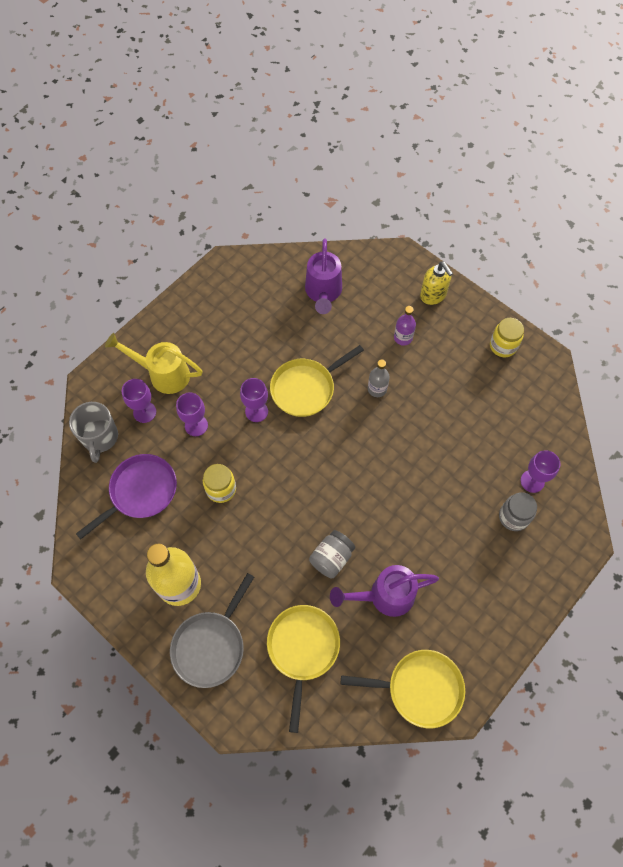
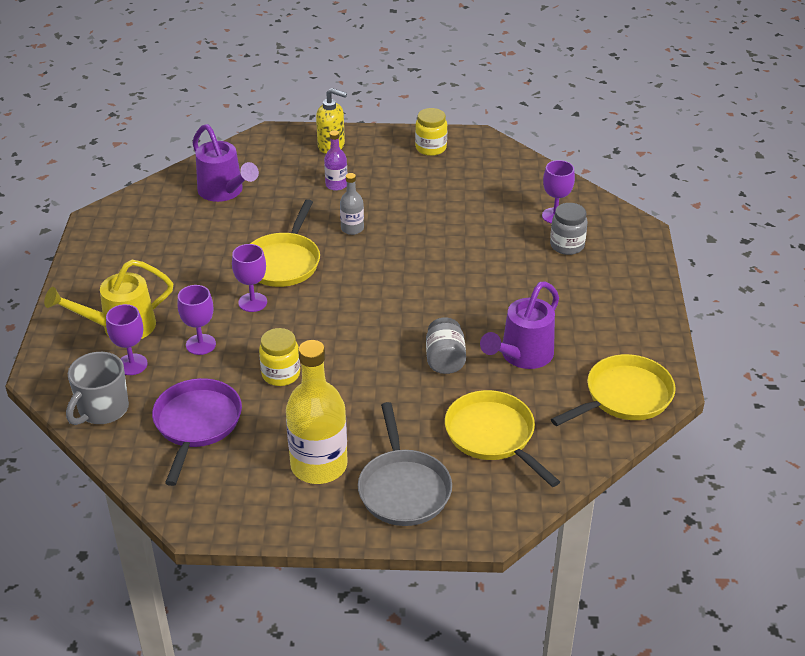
camera: 40 degrees left, 25 degrees down
grey mug [69,402,118,463] -> grey mug turned 75 degrees clockwise [66,352,129,425]

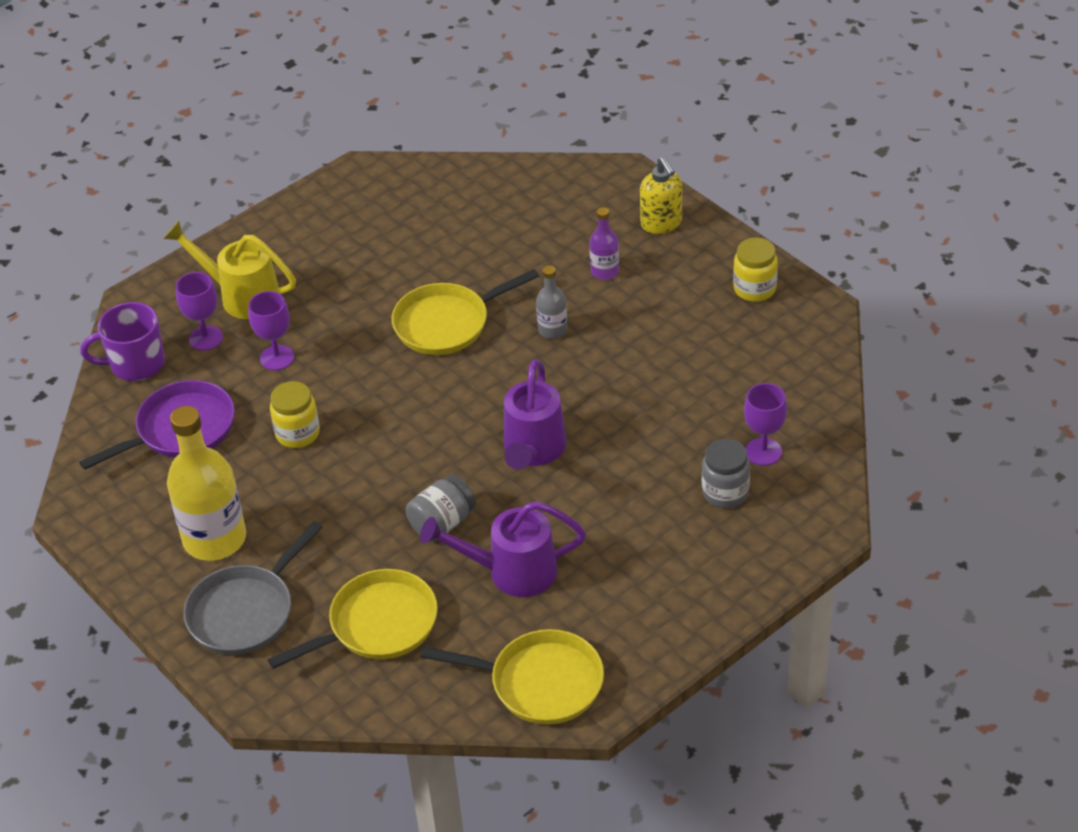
camera: 50 degrees right, 5 degrees up
grey mug [66,352,129,425] -> purple mug [80,302,165,381]
purple watering can [193,124,259,202] -> purple watering can moved to [504,360,566,469]
purple goblet [232,244,267,312] -> none
yellow pan [445,390,560,487] -> yellow pan turned 45 degrees clockwise [268,569,438,669]

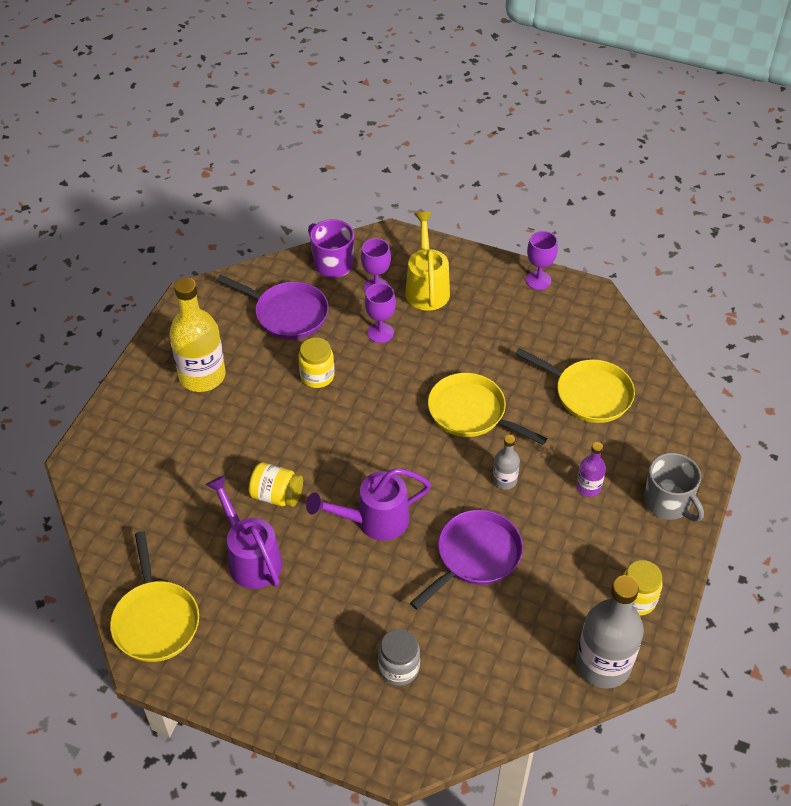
camera: 60 degrees right, 5 degrees up
grey pan [183,521,323,655] -> none
yellow pan [268,569,438,669] -> yellow pan moved to [515,348,635,423]
grey jar [406,475,476,541] -> yellow jar [249,462,303,507]
yellow soap dispenser [640,157,682,234] -> grey mug [644,453,704,522]
purple goblet [744,383,787,466] -> purple goblet moved to [526,231,558,290]
none -> purple pan [410,510,523,610]
none -> grey bottle [576,575,644,689]

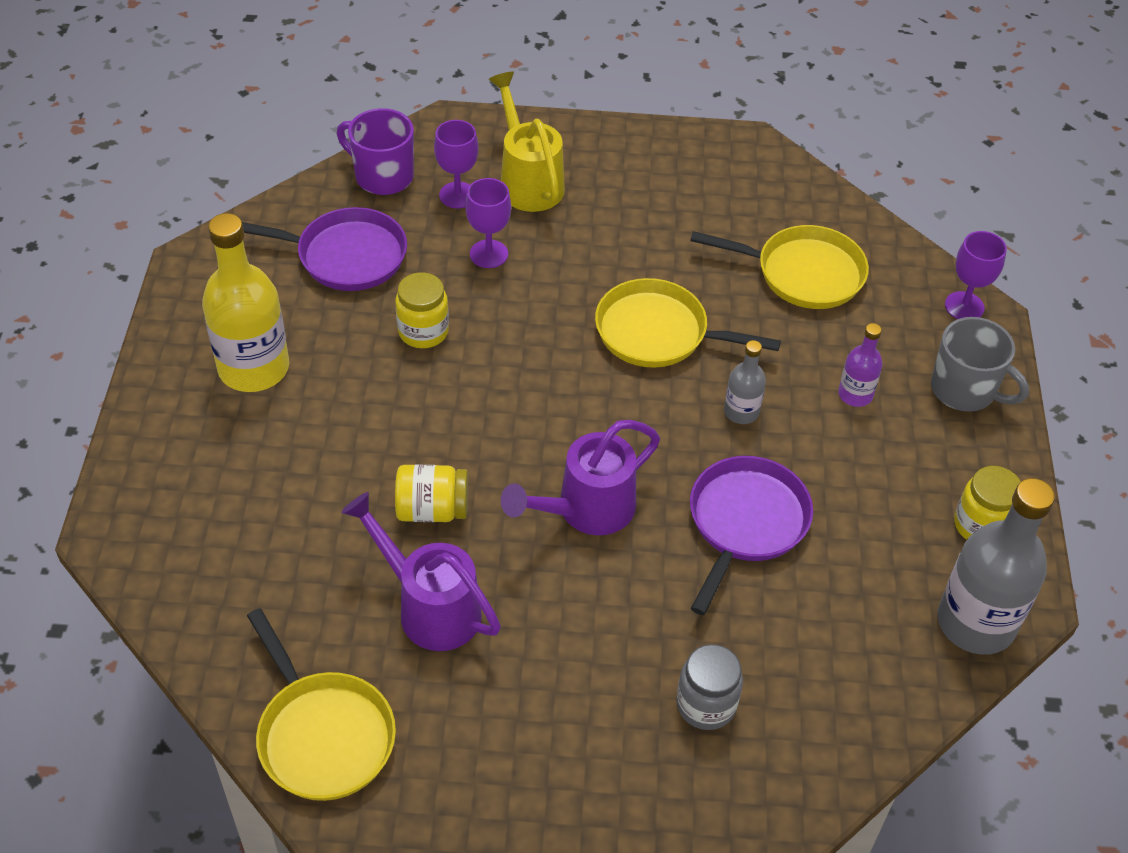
camera: 20 degrees left, 0 degrees up
purple goblet [526,231,558,290] -> purple goblet moved to [945,231,1007,319]

